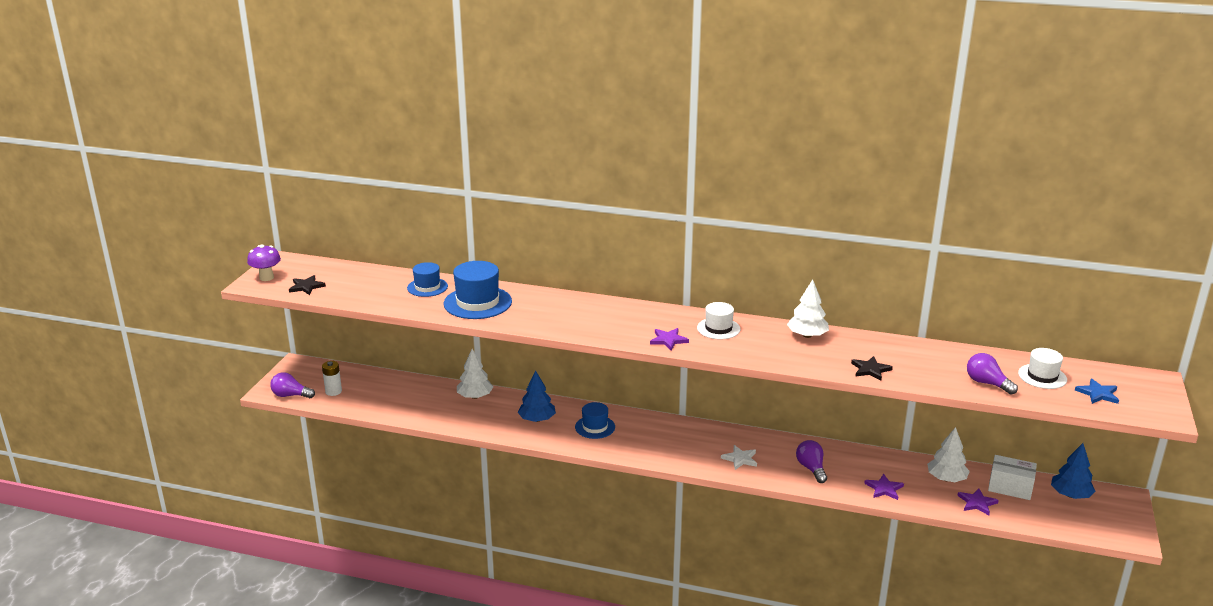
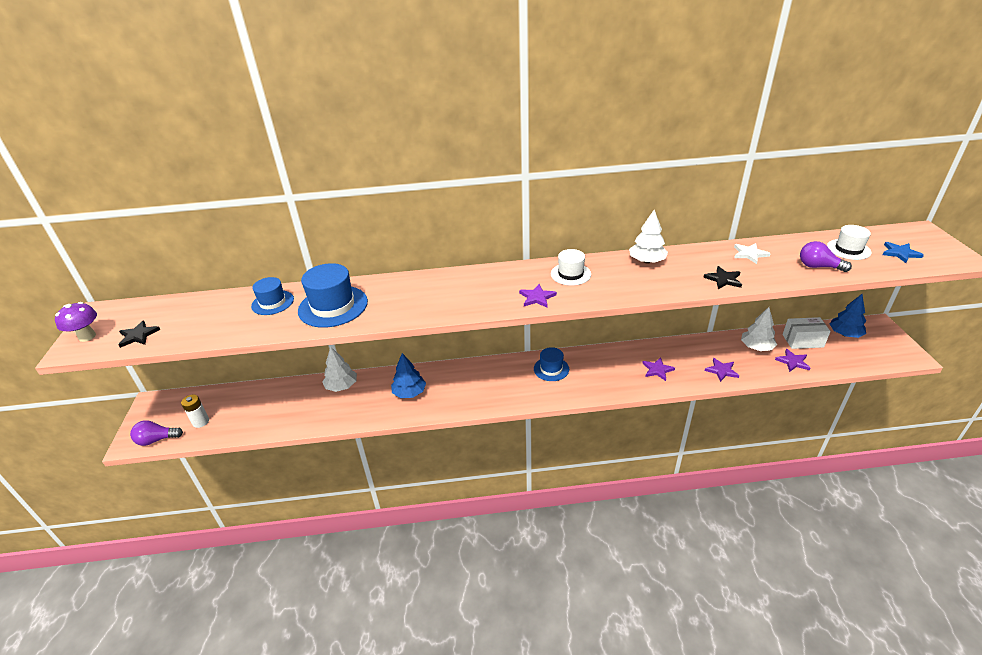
camera: 20 degrees left, 10 degrees up
blue hat [575,402,615,439] -> blue hat moved to [534,347,569,381]
white star [721,445,757,470] -> white star moved to [734,243,771,264]
purple light bulb [796,440,827,483] -> purple star [642,357,675,381]

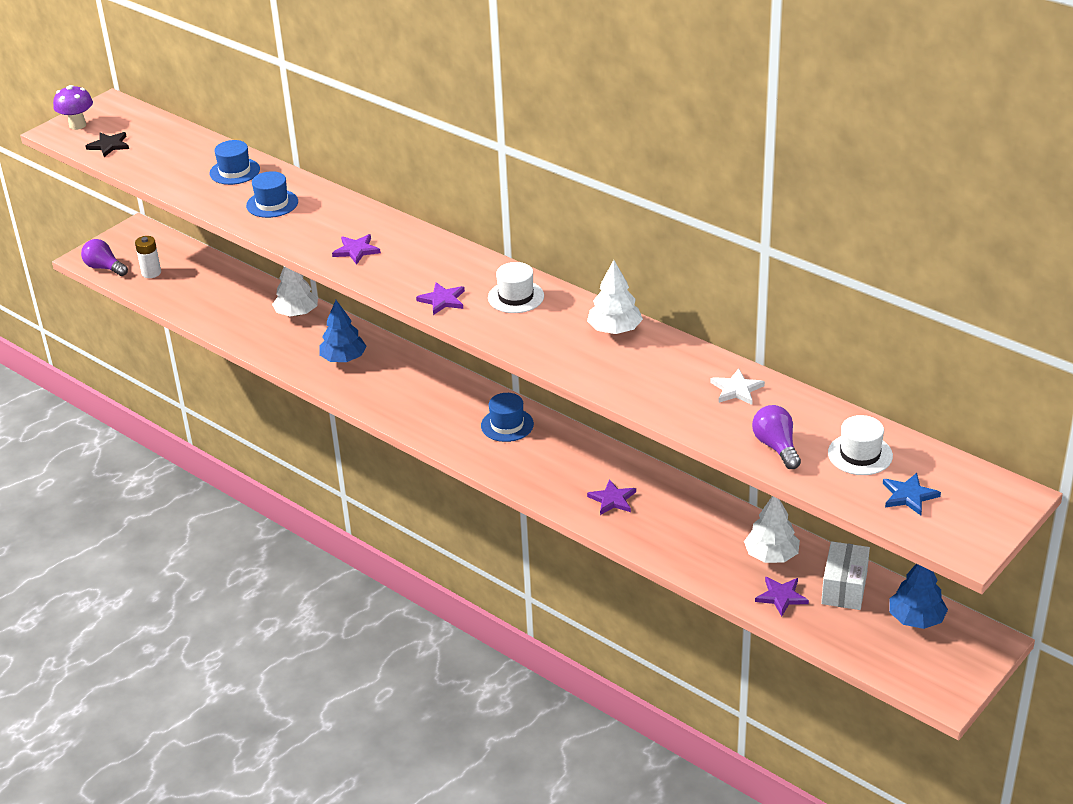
camera: 45 degrees right, 0 degrees up
blue hat [298,263,368,328] -> blue hat [246,171,298,218], size x0.61
black star [703,266,742,289] -> none
purple star [705,358,739,382] -> purple star moved to [332,234,381,265]
white box [783,317,831,349] -> white box turned 60 degrees clockwise [821,541,870,610]

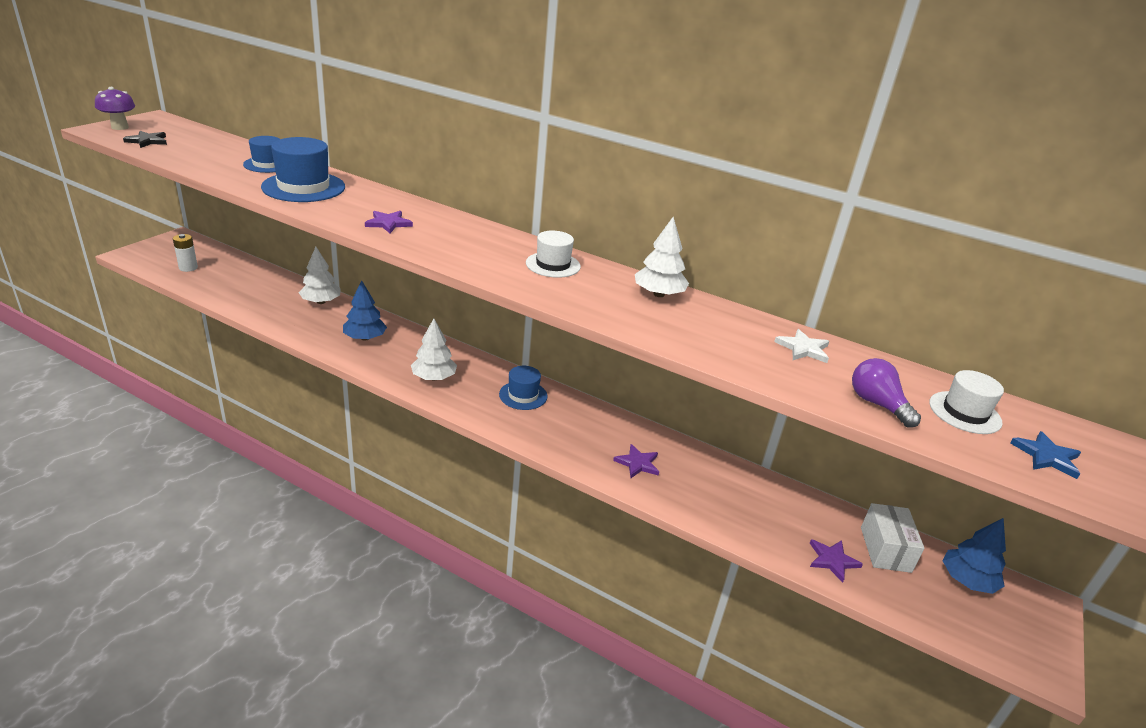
camera: 15 degrees left, 5 degrees down
purple light bulb [81,239,128,276] -> none
blue hat [246,171,298,218] -> blue hat [261,137,345,202], size x1.64
purple star [416,282,465,315] -> none
white tree [744,496,800,563] -> white tree moved to [411,319,457,381]

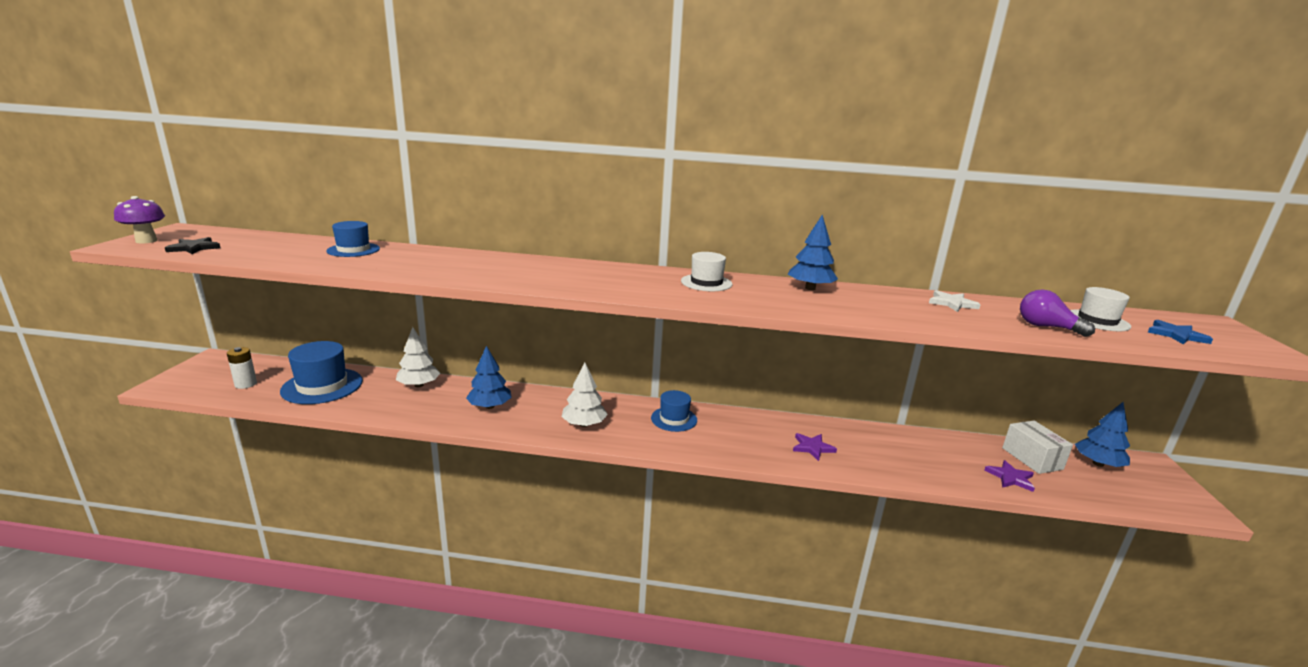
camera: 20 degrees left, 10 degrees down
blue hat [261,137,345,202] -> blue hat moved to [280,341,363,404]
purple star [365,211,413,233] -> none
white tree [635,217,689,297] -> blue tree [788,215,838,290]

